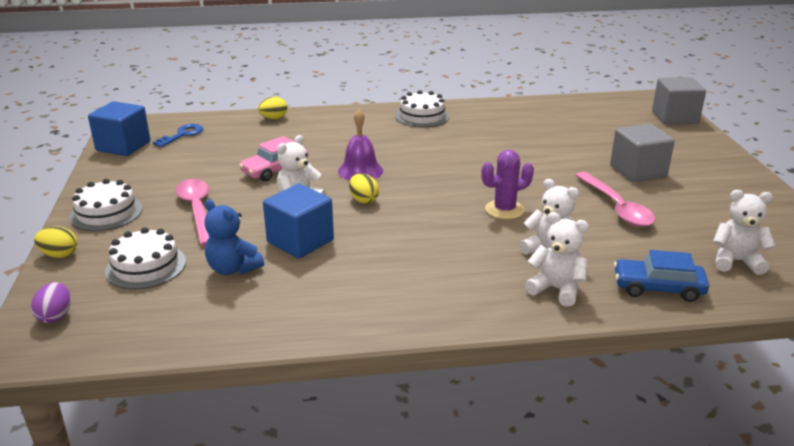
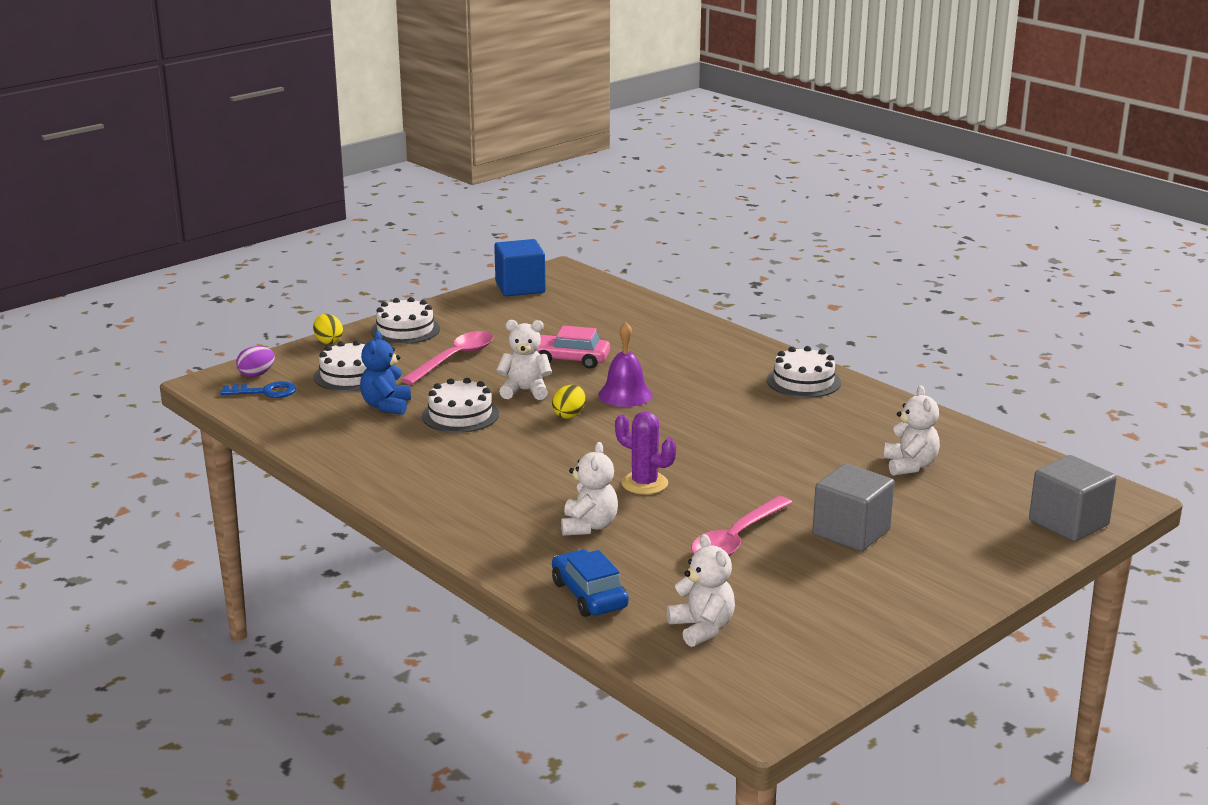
camera: 55 degrees right, 5 degrees down
blue key [152,124,203,147] -> blue key moved to [220,381,296,398]
yellow egg [258,97,287,119] -> none
blue cube [263,184,334,259] -> white cake [422,378,499,433]
white teddy bear [525,212,589,307] -> white teddy bear moved to [884,386,940,476]

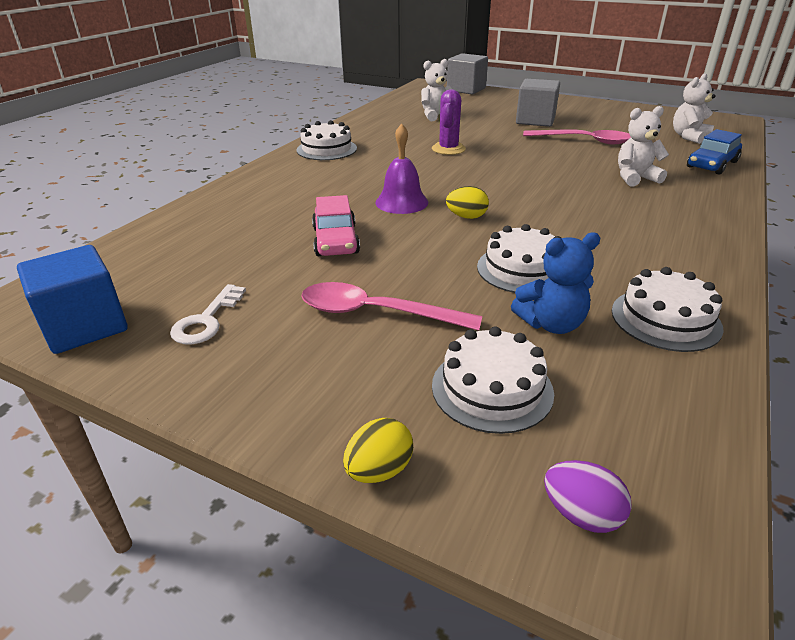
camera: 110 degrees left, 10 degrees up
blue key [220,381,296,398] -> none
white cake [371,297,440,344] -> white cake moved to [612,267,723,352]
white teddy bear [496,320,552,400] -> none
purple cactus [615,411,676,495] -> purple cactus moved to [432,89,466,155]
none -> white key [170,284,246,345]

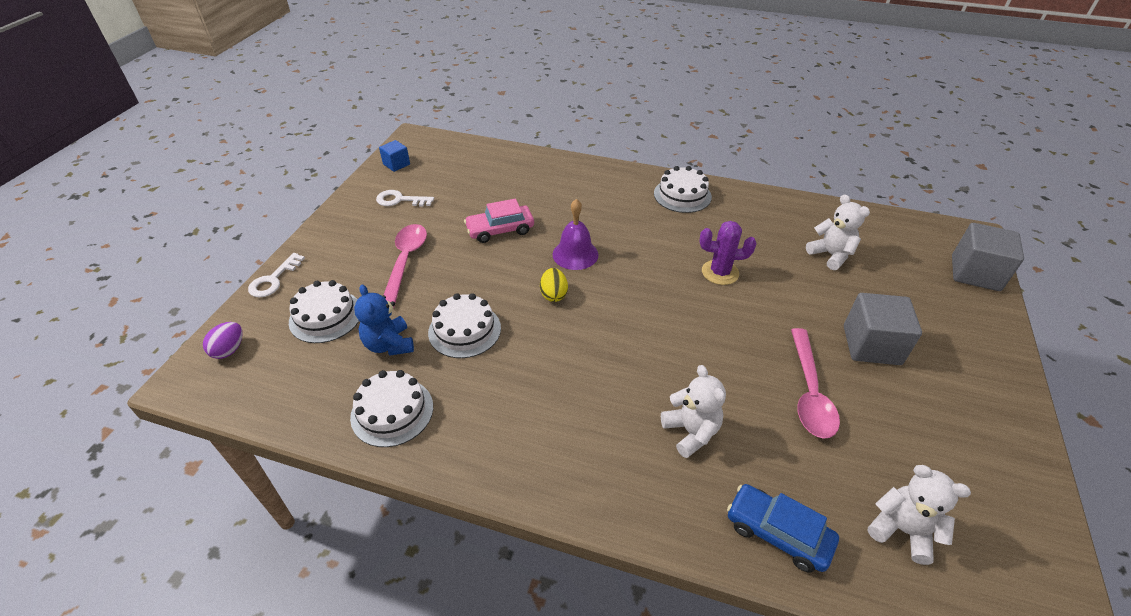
camera: 80 degrees right, 10 degrees up
blue cube [17,245,128,354] -> blue cube [379,140,410,172], size x0.56
yellow egg [343,418,413,483] -> white key [248,253,305,298]

